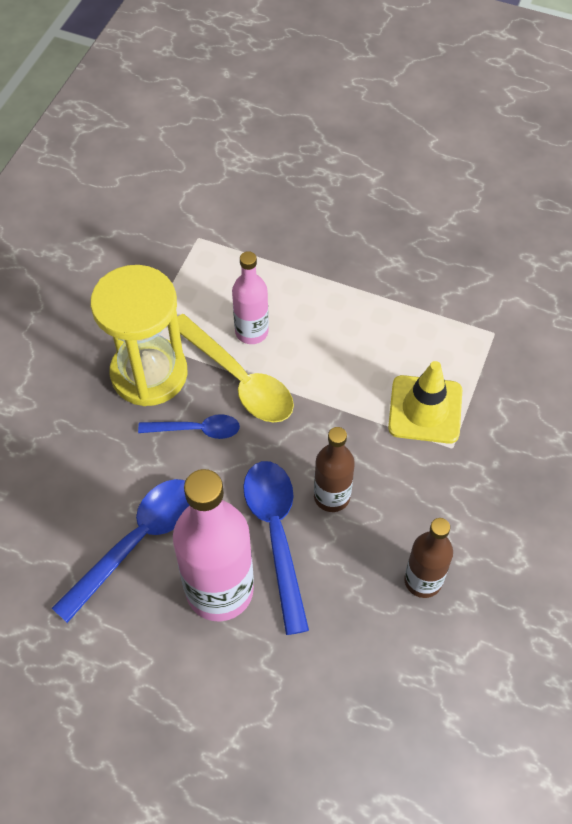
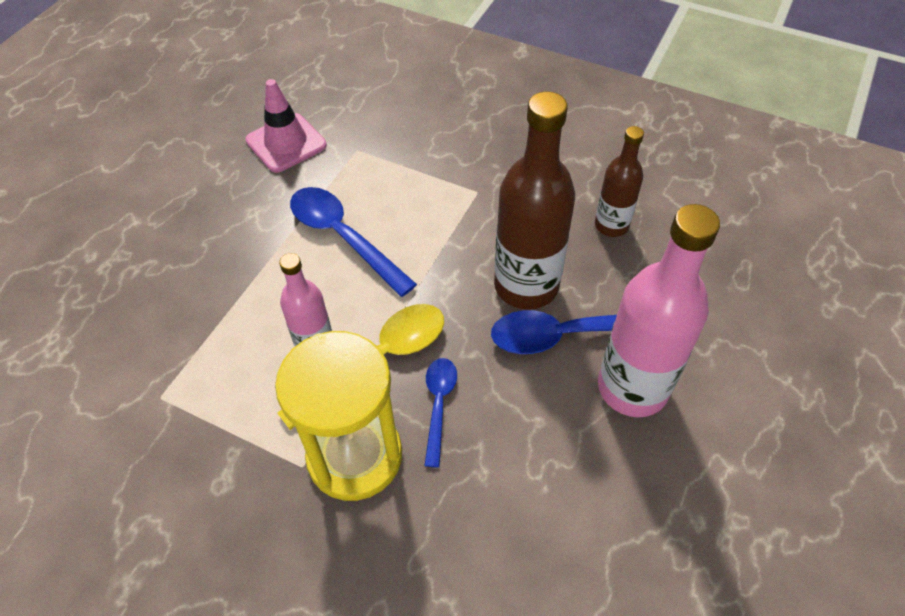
camera: 85 degrees left, 5 degrees down
blue spoon [52,479,189,623] -> blue spoon moved to [290,187,417,297]
brown bottle [314,427,355,512] -> brown bottle [494,91,575,310], size x1.77
yellow traffic cone [388,361,462,444] -> none
none -> pink traffic cone [245,79,327,173]

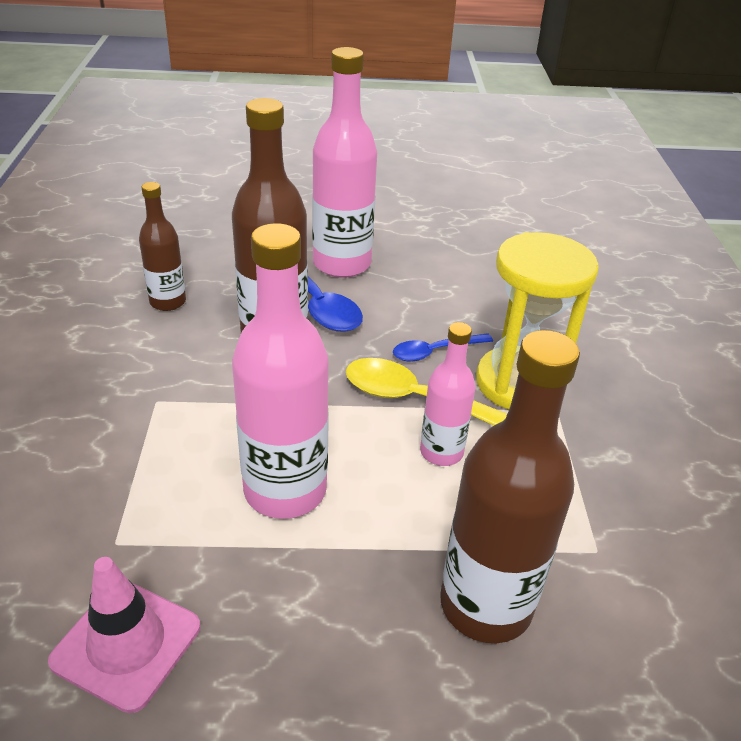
camera: 120 degrees left, 15 degrees down
blue spoon [290,187,417,297] -> pink bottle [232,223,329,519]
none -> brown bottle [440,330,580,643]

